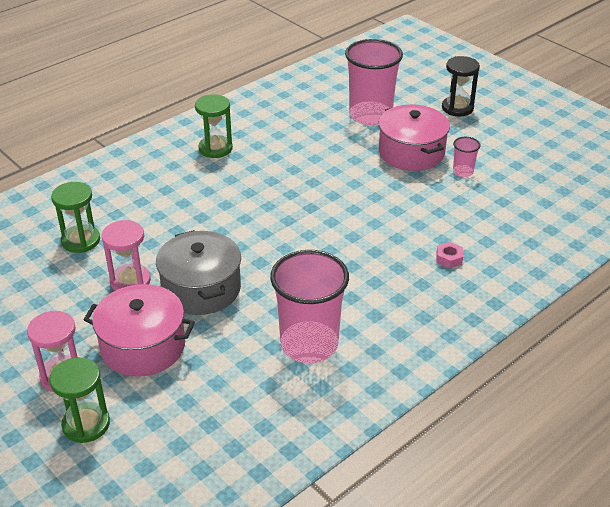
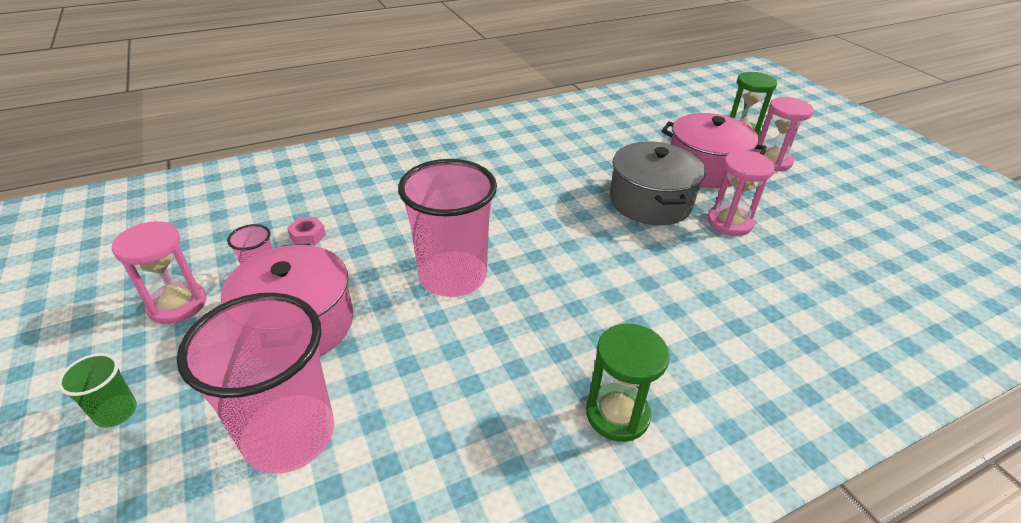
camera: 165 degrees left, 0 degrees up
green hourglass [51,182,100,253] -> none
pink cup [270,250,349,363] -> pink cup moved to [398,159,497,297]
pink nut [436,242,463,269] -> pink nut moved to [287,217,326,245]
black hourglass [442,56,480,116] -> green cup [58,353,137,428]
none -> pink hourglass [112,221,206,324]

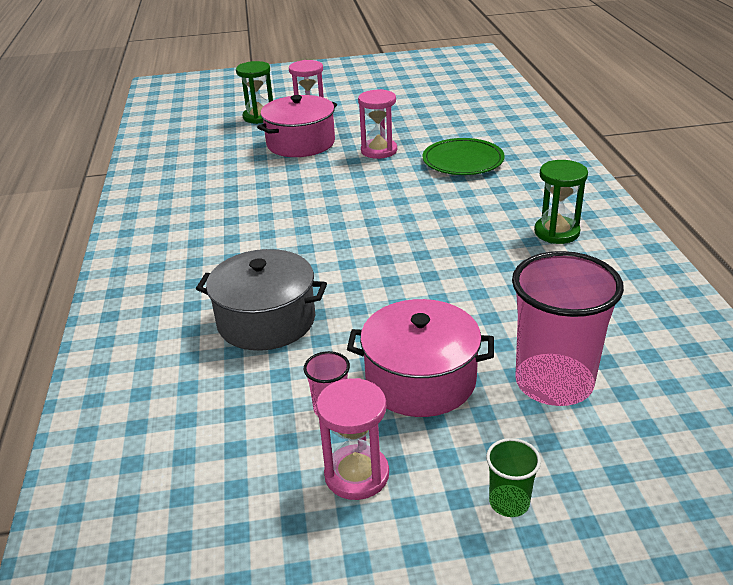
camera: 70 degrees left, 5 degrees down
pink nut [287,217,326,245] -> none
pink cup [398,159,497,297] -> none
grey pot [610,141,706,225] -> grey pot moved to [196,249,327,351]
none -> green plate [423,138,505,175]

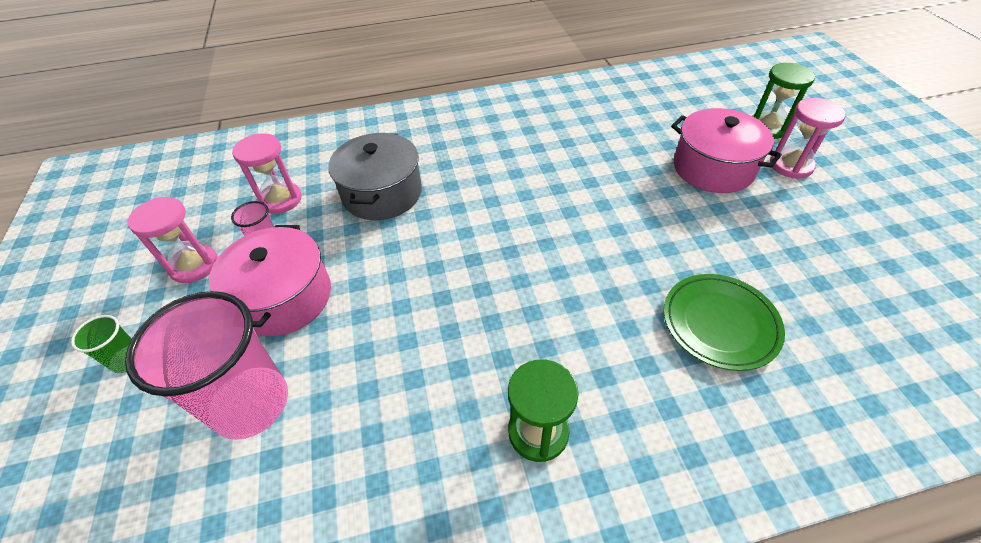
camera: 85 degrees right, 15 degrees up
pink hourglass [358,89,397,159] -> pink hourglass moved to [232,133,302,214]

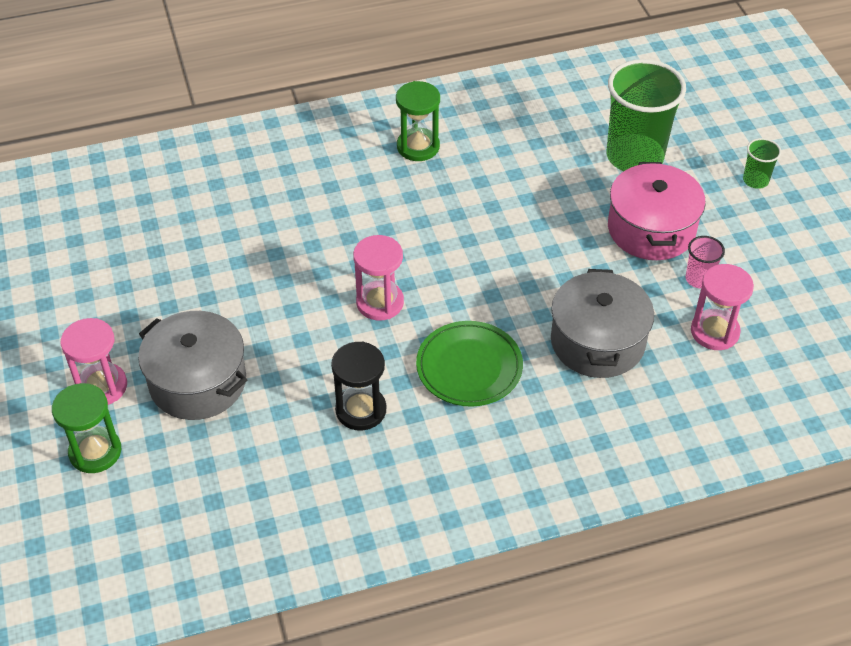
camera: 175 degrees right, 0 degrees up
pink cup [125,291,288,440] -> green cup [607,59,686,171]
pink hourglass [127,197,218,283] -> pink hourglass moved to [353,235,404,321]
green plate [664,274,785,371] -> green plate moved to [416,321,523,407]
pink pot [671,108,782,193] -> grey pot [138,311,247,420]
none -> black hourglass [331,342,386,431]

